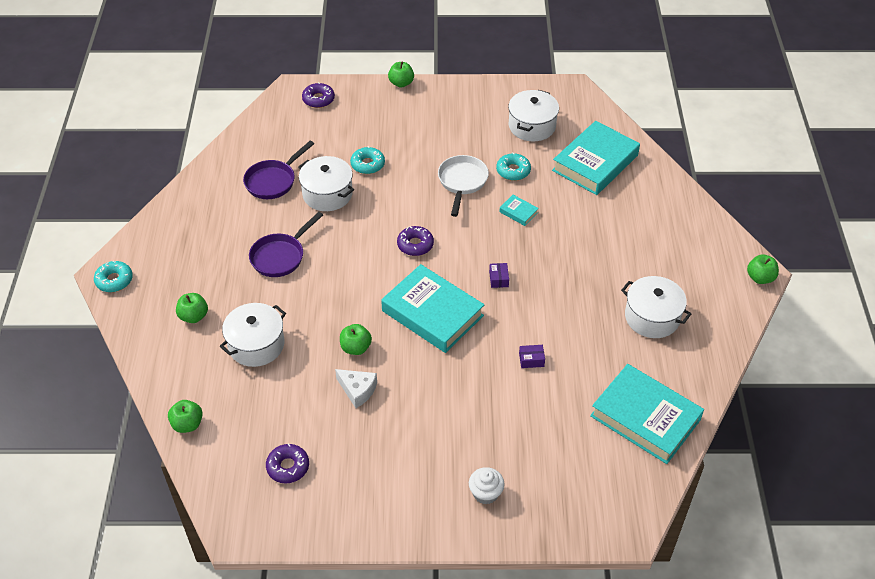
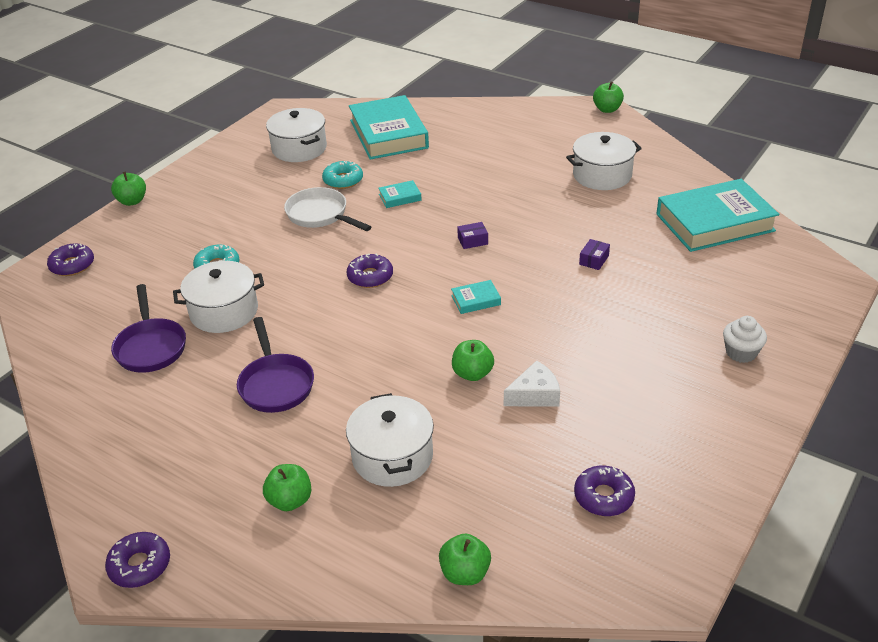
camera: 55 degrees left, 10 degrees down
turquoise donut [94,261,133,292] -> purple donut [105,532,170,588]
turquoise book [381,264,484,353] -> turquoise book [451,280,501,314], size x0.41
purple box [489,263,509,288] -> purple box turned 45 degrees counterclockwise [457,222,488,249]

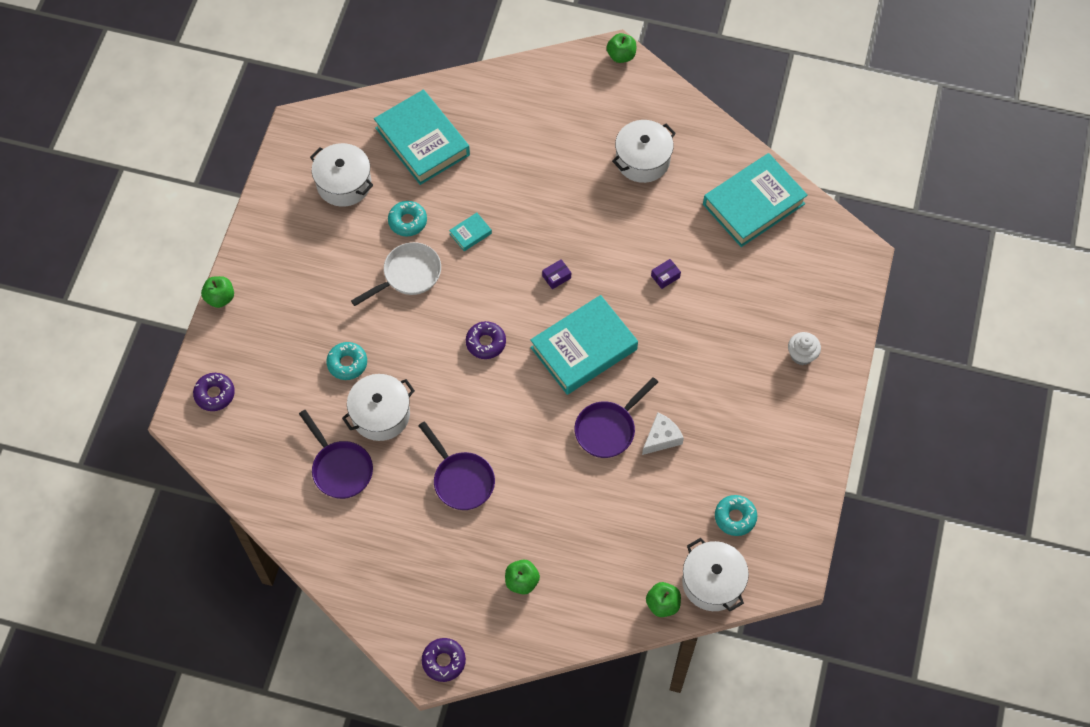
camera: 20 degrees left, 25 degrees up
white pan [284,187,371,231] -> white pan turned 120 degrees clockwise [351,242,441,306]
white pot [346,393,434,487] -> white pot moved to [682,538,749,611]
turquoise book [451,280,501,314] -> turquoise book [530,295,638,395], size x2.44
green apple [452,340,494,381] -> purple pan [575,377,658,458]
purple donut [574,466,635,516] -> turquoise donut [715,495,757,536]
purple box [579,239,610,270] -> purple box turned 45 degrees clockwise [651,259,681,289]

